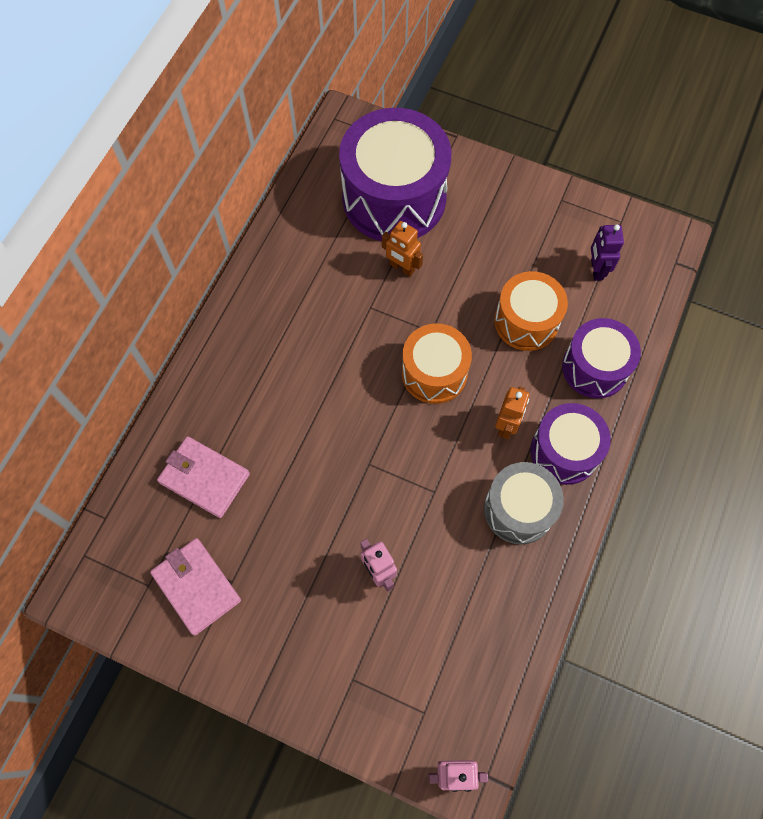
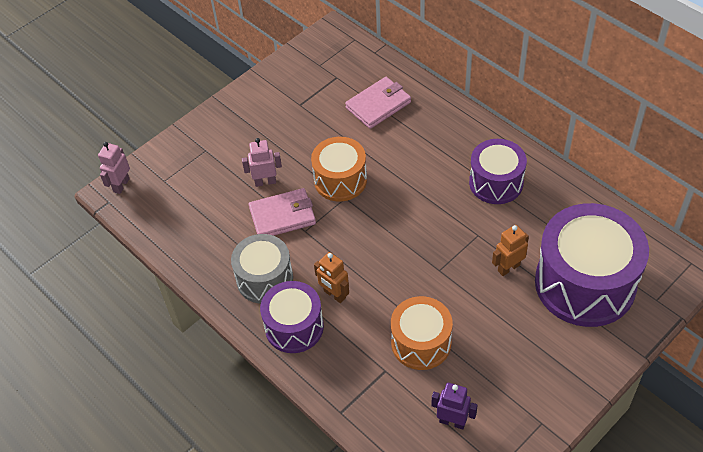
camera: 115 degrees right, 15 degrees down
pink wallet [150,538,241,636] -> pink wallet moved to [249,188,316,236]
orange drum [402,323,472,404] -> orange drum moved to [311,137,367,202]
purple drum [562,318,641,398] -> purple drum moved to [469,139,527,204]

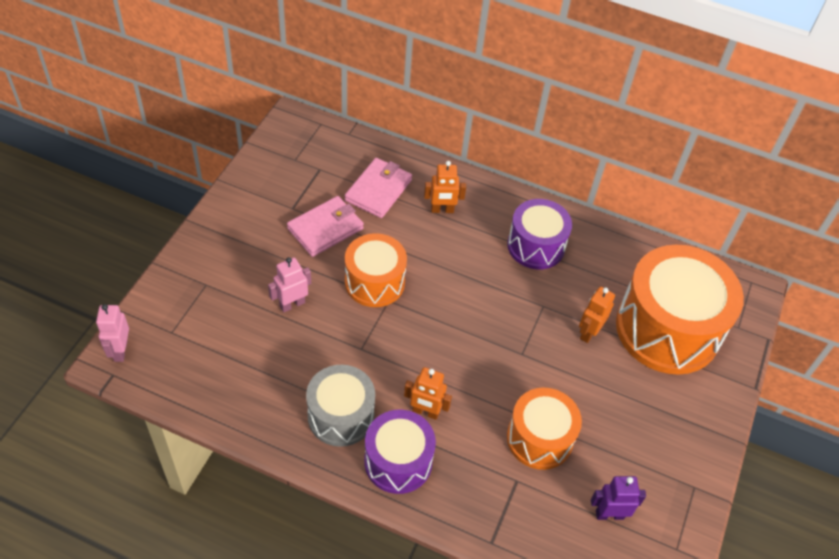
camera: 30 degrees left, 0 degrees up
pink wallet [249,188,316,236] -> pink wallet moved to [287,196,364,257]
purple drum [535,203,649,327] -> orange drum [616,245,744,375]
none -> orange robot [424,161,466,213]

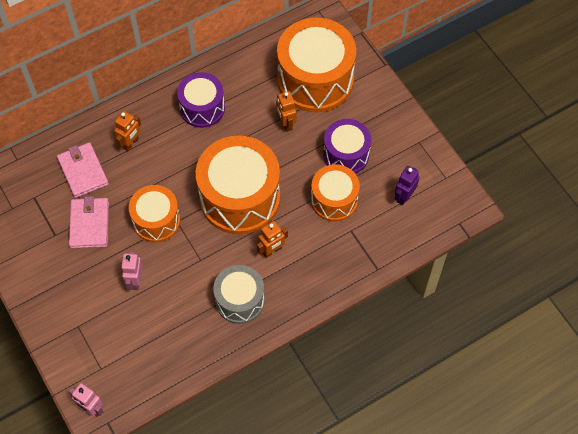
camera: 50 degrees left, 10 degrees up
purple drum [364,410,436,494] -> purple drum moved to [323,119,371,173]
none -> orange drum [196,136,280,234]

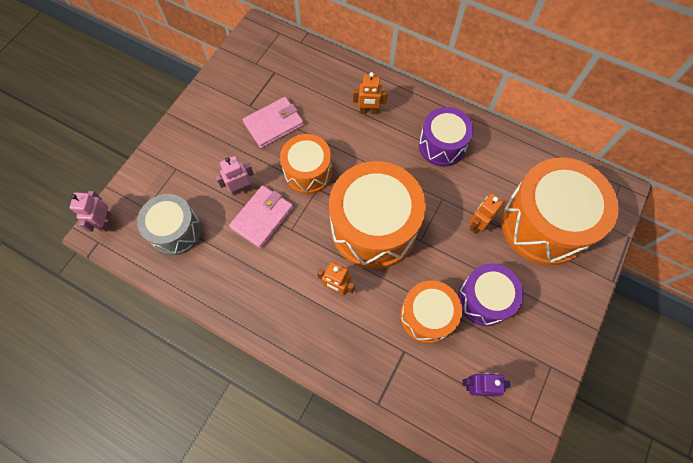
camera: 60 degrees right, 5 degrees up
pink wallet [57,142,109,198] -> pink wallet moved to [229,185,293,248]
grey drum [213,265,265,324] -> grey drum moved to [137,194,202,255]

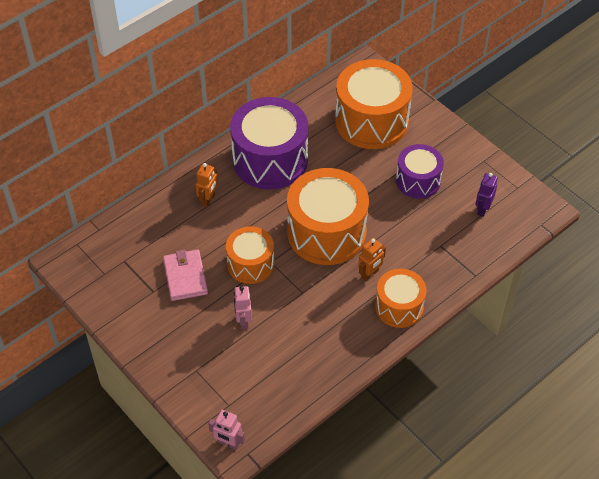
camera: 70 degrees left, 15 degrees down
grey drum [137,194,202,255] -> none
pink wallet [229,185,293,248] -> none
orange drum [400,281,462,344] -> orange drum moved to [375,269,426,328]
purple drum [419,107,474,166] -> purple drum [230,97,308,189], size x1.71
orange robot [470,193,503,234] -> none

